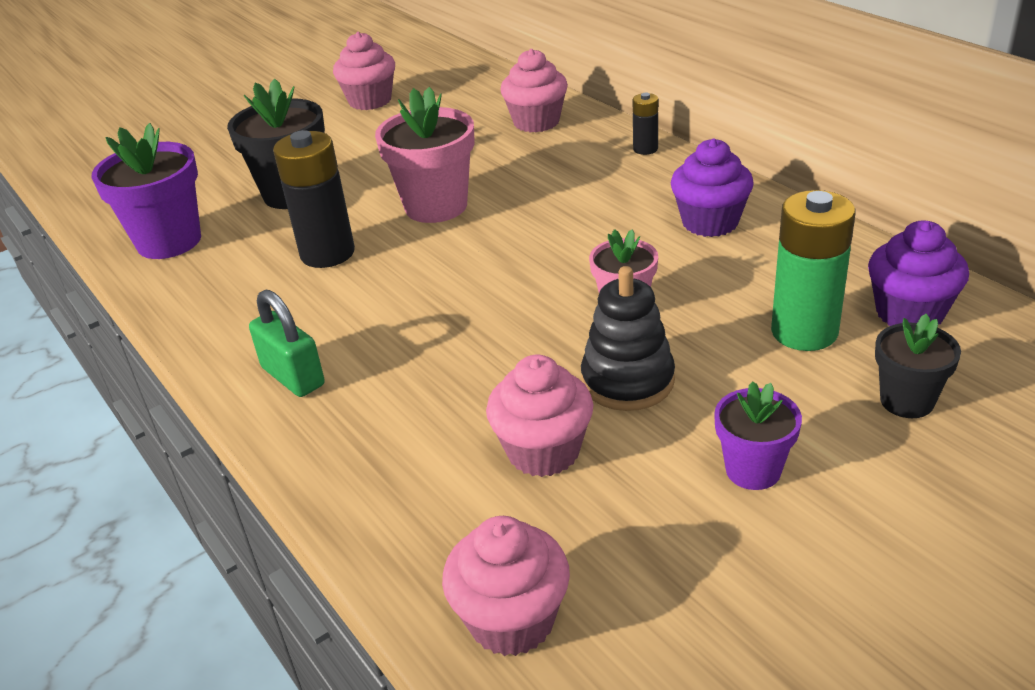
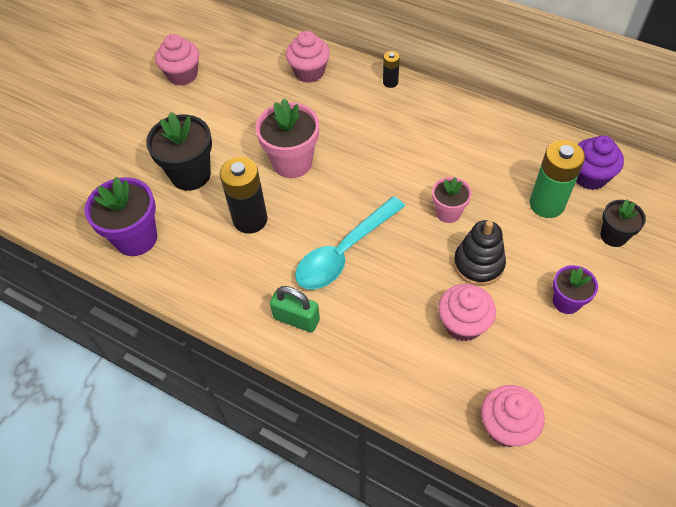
camera: 25 degrees left, 20 degrees up
purple cupcake [671,139,754,237] -> none
none -> turquoise spoon [295,196,405,290]

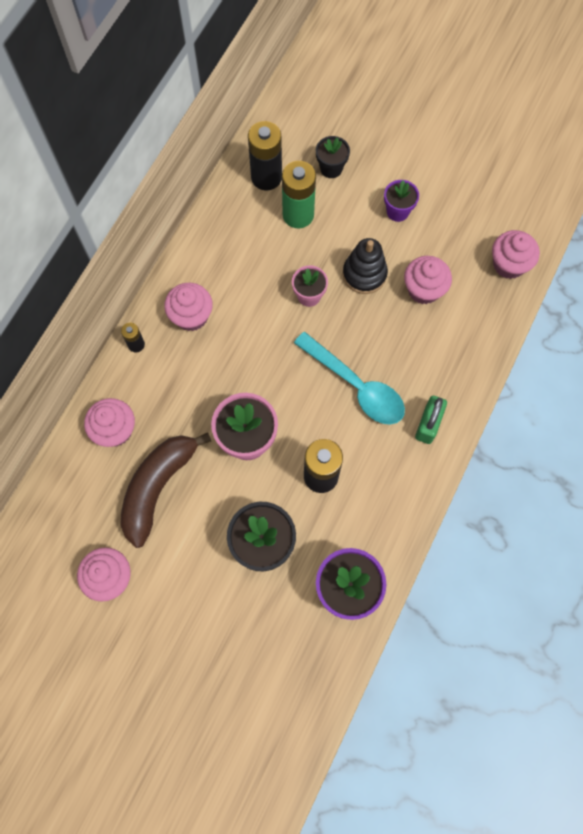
camera: 95 degrees left, 15 degrees up
purple cupcake [576,136,624,190] -> black battery [248,121,282,190]
none -> brown banana [120,432,211,548]
none -> pink cupcake [164,283,213,331]

